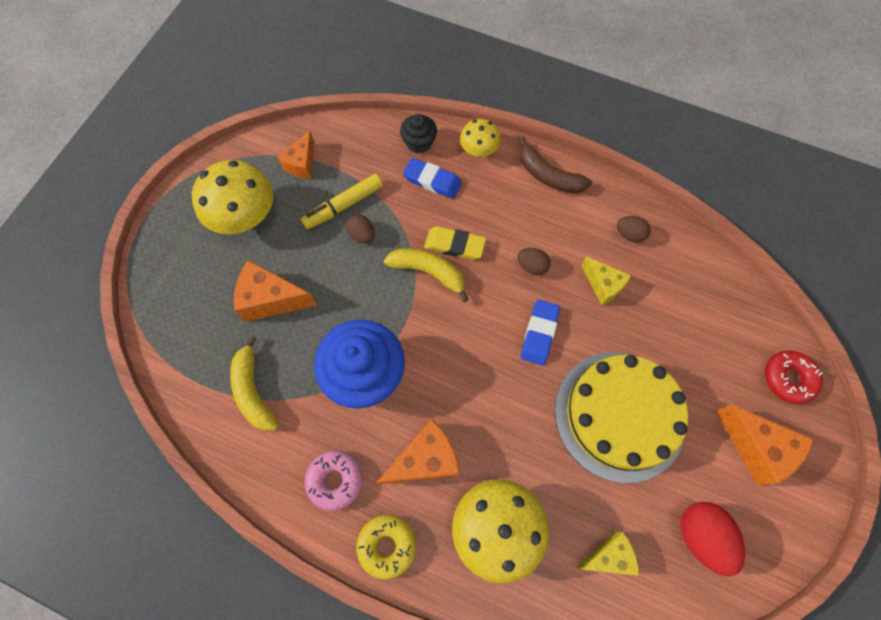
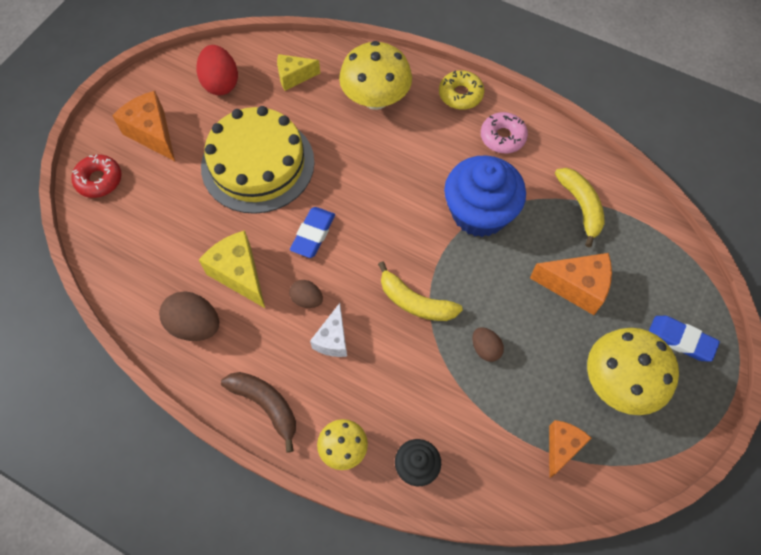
camera: 175 degrees left, 5 degrees down
yellow marker [301,174,383,229] -> none
orange cheese [376,419,460,484] -> none
blue eraser [403,158,462,199] -> blue eraser moved to [649,316,720,362]
yellow eraser [424,226,486,260] -> none
yellow cheese [581,256,631,305] -> yellow cheese [199,230,265,308], size x1.52
brown egg [617,216,651,243] -> brown egg [159,291,219,341], size x1.71
none -> white cheese [310,303,347,357]

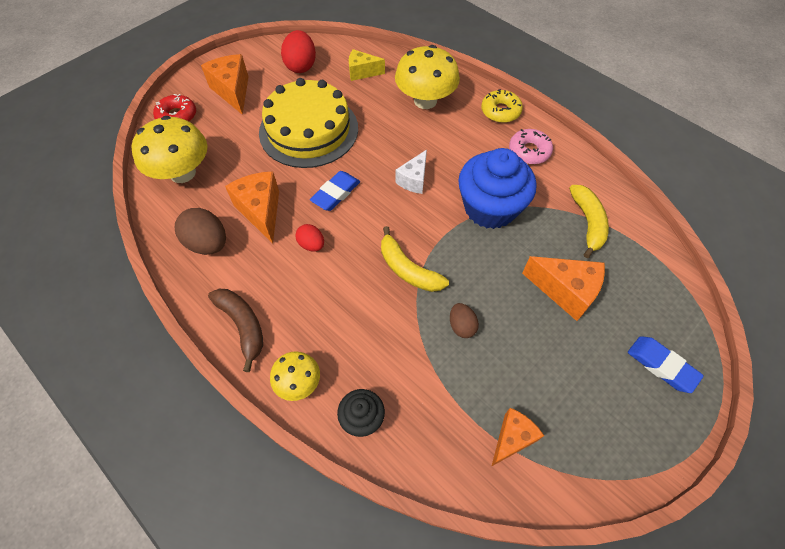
camera: 15 degrees right, 5 degrees down
yellow cheese [199,230,265,308] -> orange cheese [225,171,279,244]
brown egg [289,280,323,308] -> red egg [295,224,324,252]
white cheese [310,303,347,357] -> white cheese moved to [395,150,427,194]
yellow mushroom [587,328,679,415] -> yellow mushroom moved to [131,116,208,183]

